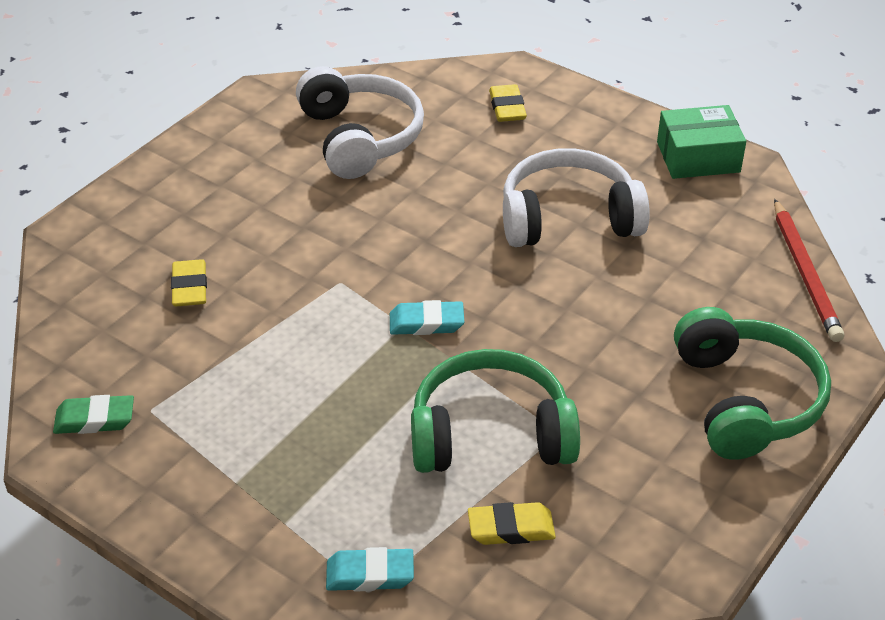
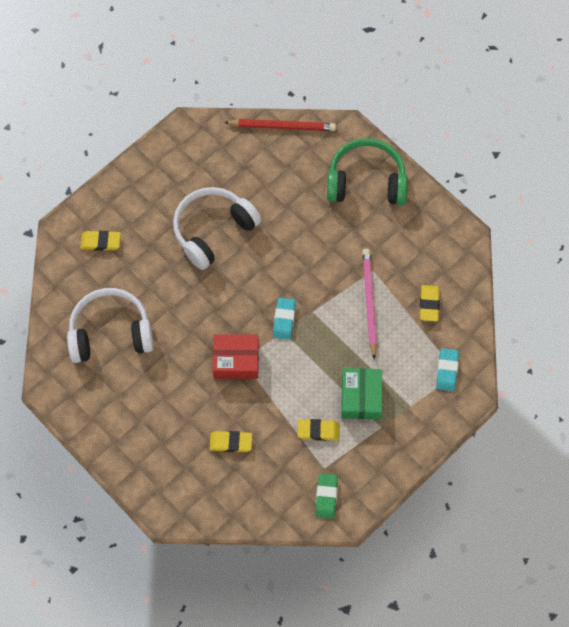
camera: 80 degrees left, 25 degrees up
green headphones [411,349,580,473] -> pink pencil [362,249,377,360]
white headphones [503,148,650,247] -> white headphones turned 45 degrees clockwise [173,187,261,270]
green box [657,105,746,179] -> green box moved to [341,368,382,420]
none -> red box [213,334,259,379]
none -> yellow eraser [297,419,340,441]

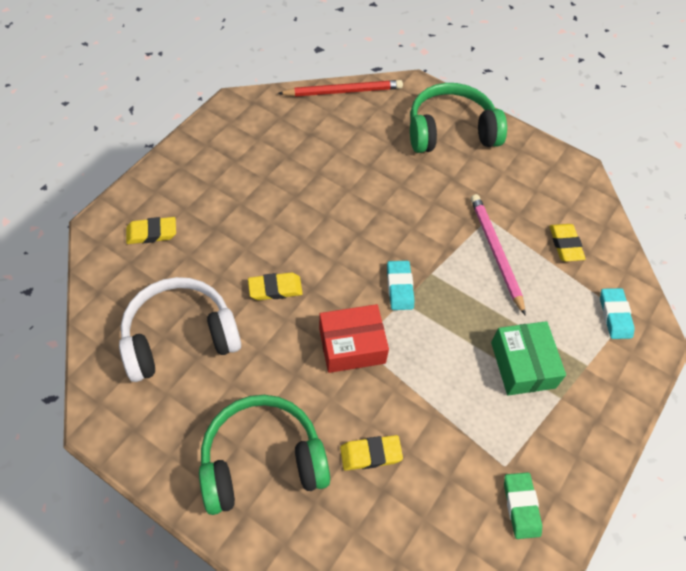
camera: 15 degrees left, 10 degrees down
white headphones [173,187,261,270] -> none
yellow eraser [297,419,340,441] -> yellow eraser moved to [248,273,303,300]
none -> green headphones [199,395,330,515]

